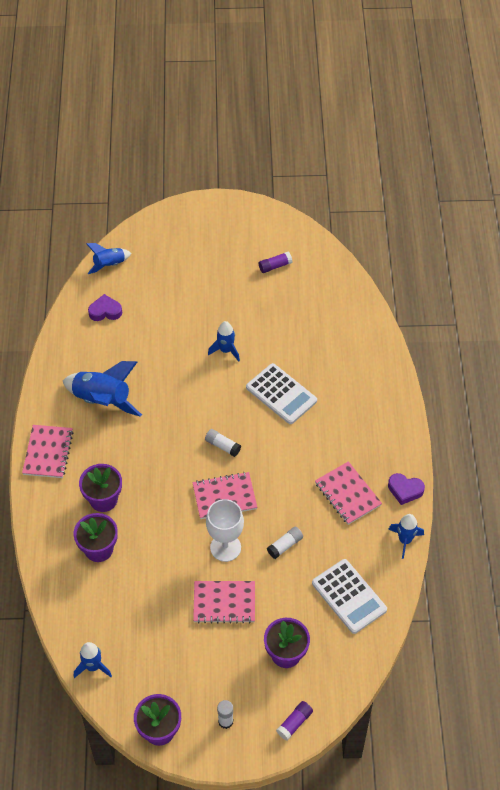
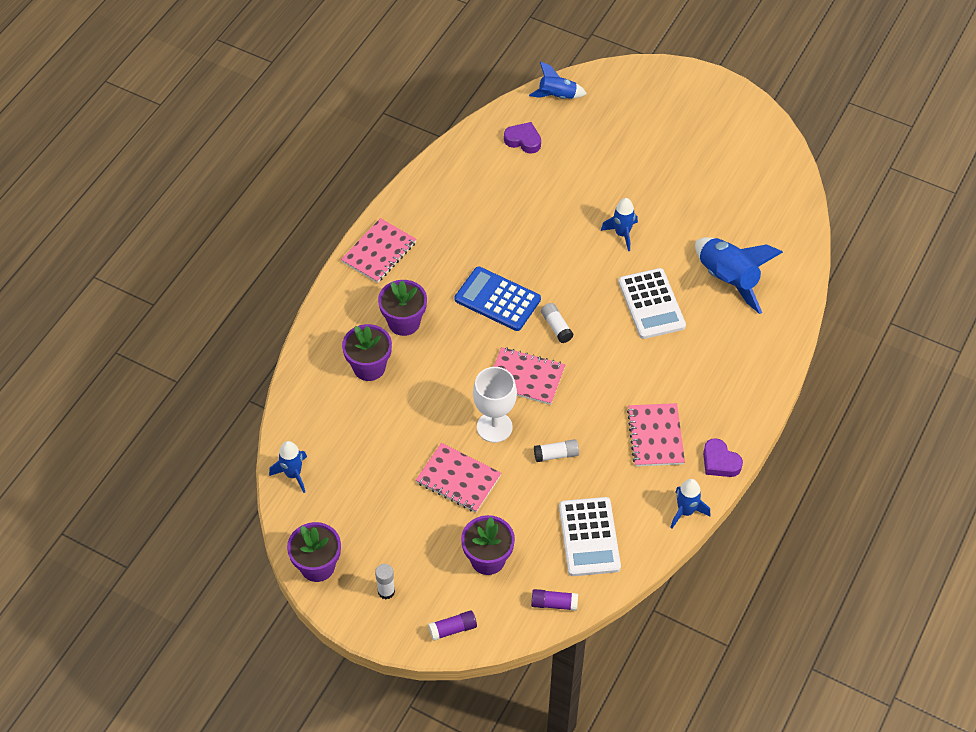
camera: 30 degrees right, 0 degrees up
blue rocket [63,361,142,417] -> blue rocket moved to [695,237,783,314]
purple glue stick [259,252,292,273] -> purple glue stick moved to [531,589,578,611]
none -> blue calculator [455,267,541,331]

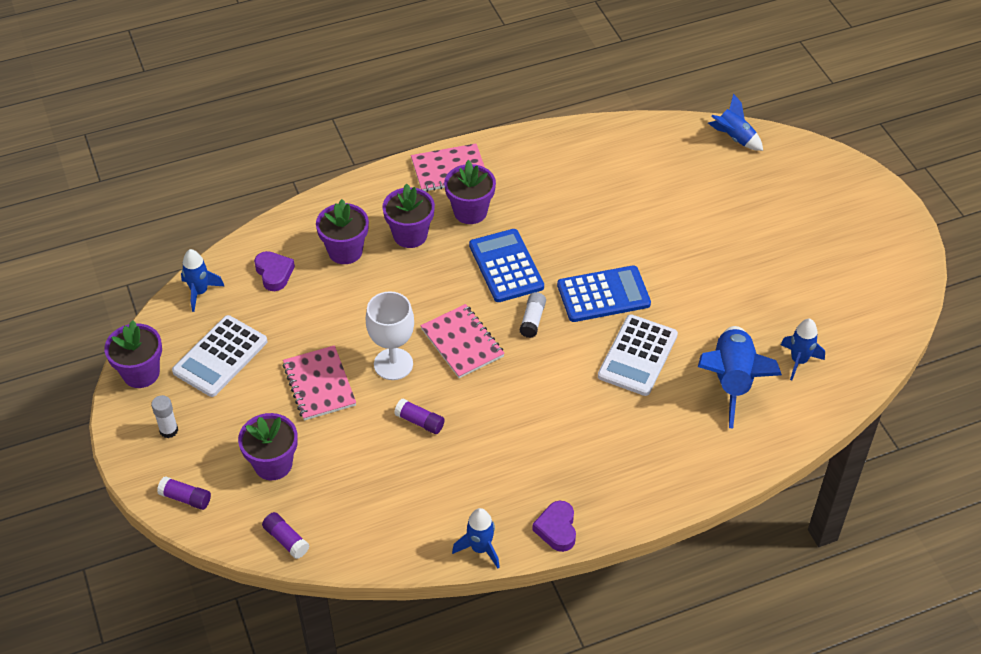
camera: 40 degrees right, 5 degrees down
purple heart [504,122,541,154] -> purple heart moved to [254,251,295,291]
white glue stick [534,439,579,462] -> purple glue stick [394,399,445,434]
white calculator [559,497,621,576] -> white calculator moved to [172,315,267,397]
blue rocket [601,198,638,251] -> blue rocket moved to [781,319,825,380]
pink notebook [627,403,685,467] -> none
none -> purple flower pot [444,160,496,224]
none -> blue calculator [557,265,651,322]

